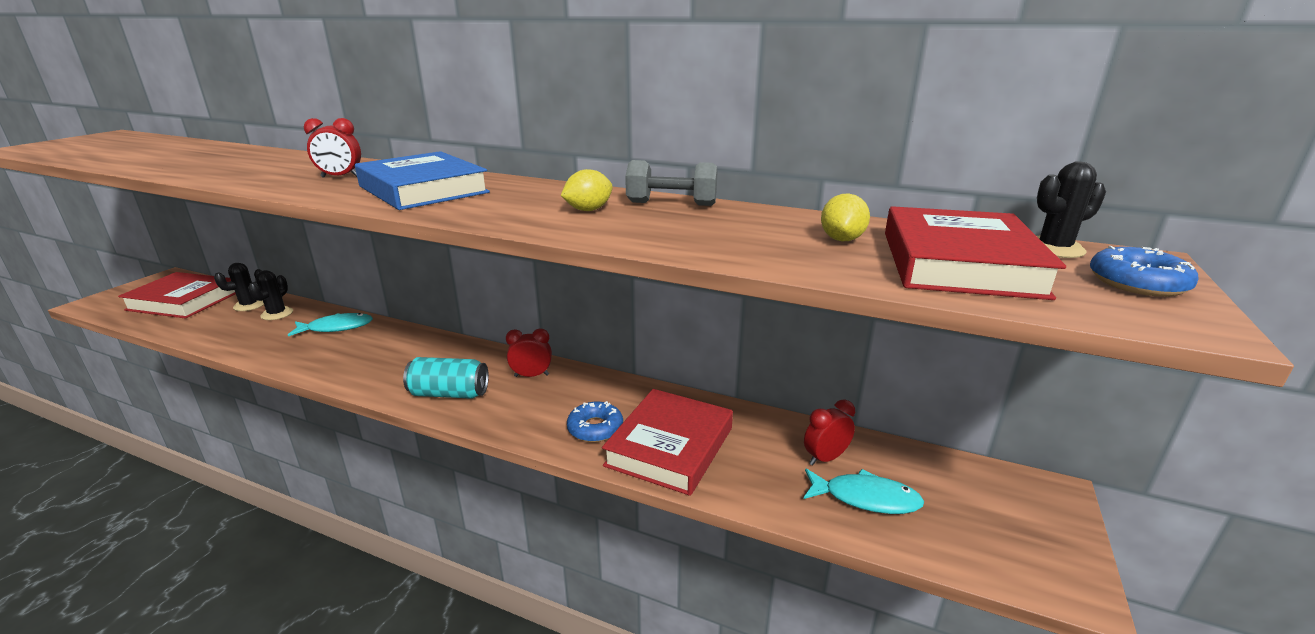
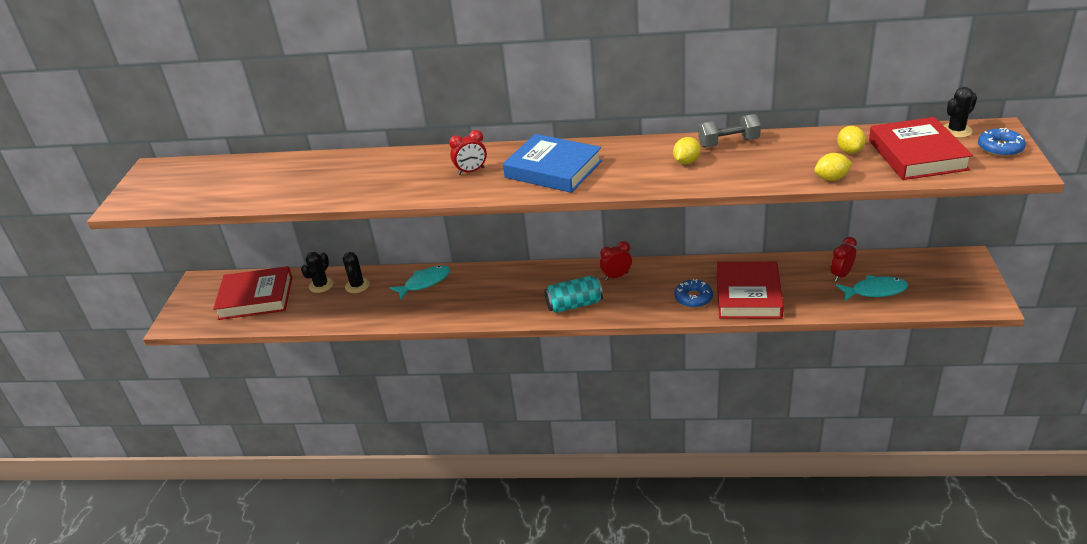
camera: 15 degrees left, 10 degrees up
none -> yellow lemon [814,153,852,181]

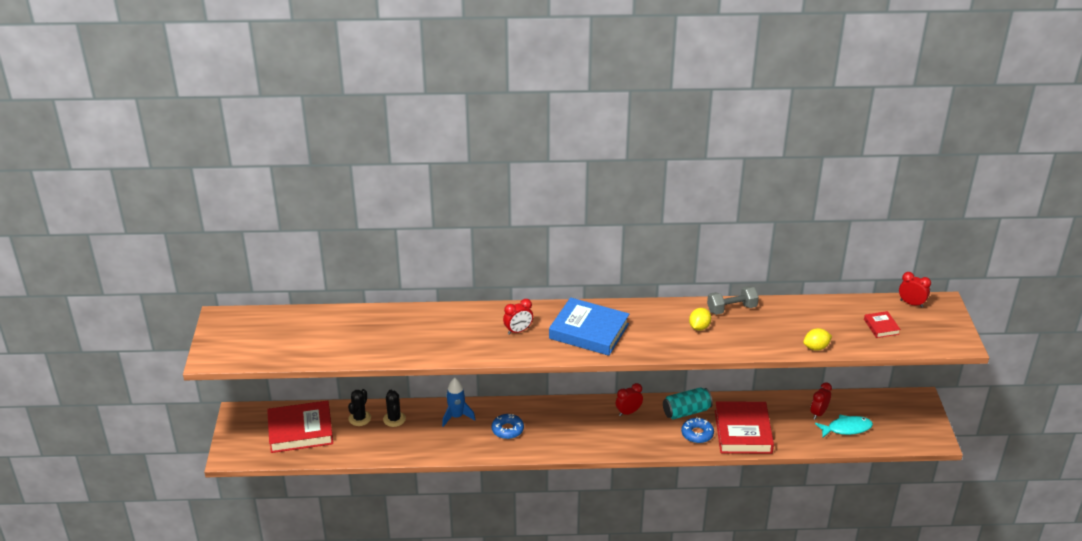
camera: 10 degrees left, 0 degrees up
turquoise fish [390,265,450,300] -> blue rocket [442,378,476,427]
turquoise can [544,276,603,313] -> turquoise can moved to [663,388,713,419]
yellow lemon [837,126,866,154] -> none
red book [869,117,973,180] -> red book [864,311,901,338], size x0.47
black cactus [943,87,977,138] -> red clock [899,272,931,308]
blue donut [978,128,1026,157] -> blue donut moved to [492,414,524,439]

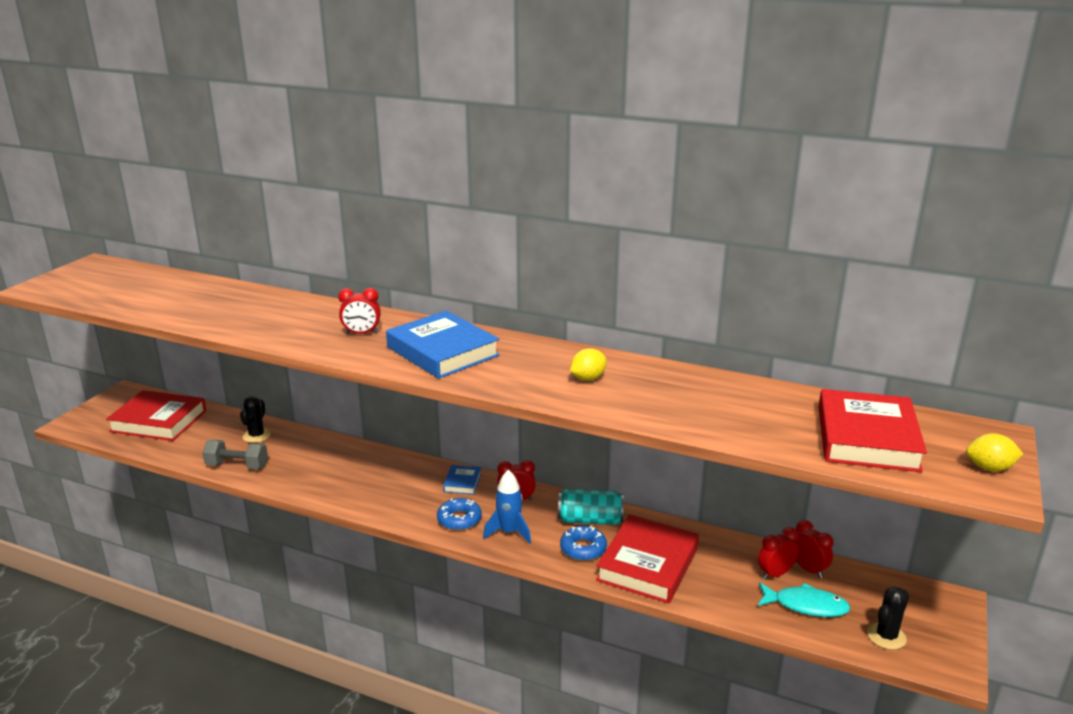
camera: 25 degrees right, 10 degrees down
black cactus [348,389,371,426] -> black cactus moved to [867,586,909,650]
blue rocket [442,378,476,427] -> blue rocket moved to [483,470,531,544]
blue donut [492,414,524,439] -> blue donut moved to [437,498,482,531]
grey dumbbell [707,286,759,315] -> grey dumbbell moved to [202,440,268,469]
yellow lemon [803,328,832,351] -> yellow lemon moved to [966,433,1023,472]
red book [864,311,901,338] -> red book [818,389,927,472], size x2.15
red clock [899,272,931,308] -> red clock moved to [794,520,834,578]
none -> blue book [443,465,481,495]

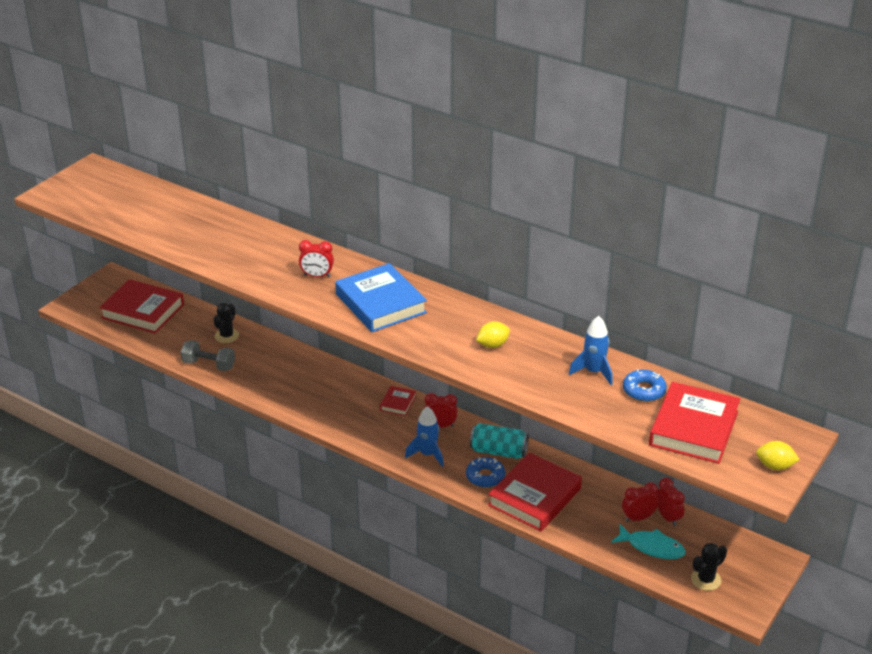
camera: 10 degrees right, 10 degrees up
blue donut [437,498,482,531] -> blue donut moved to [623,369,667,402]
blue book [443,465,481,495] -> red book [380,386,416,416]
none -> blue rocket [569,316,613,385]

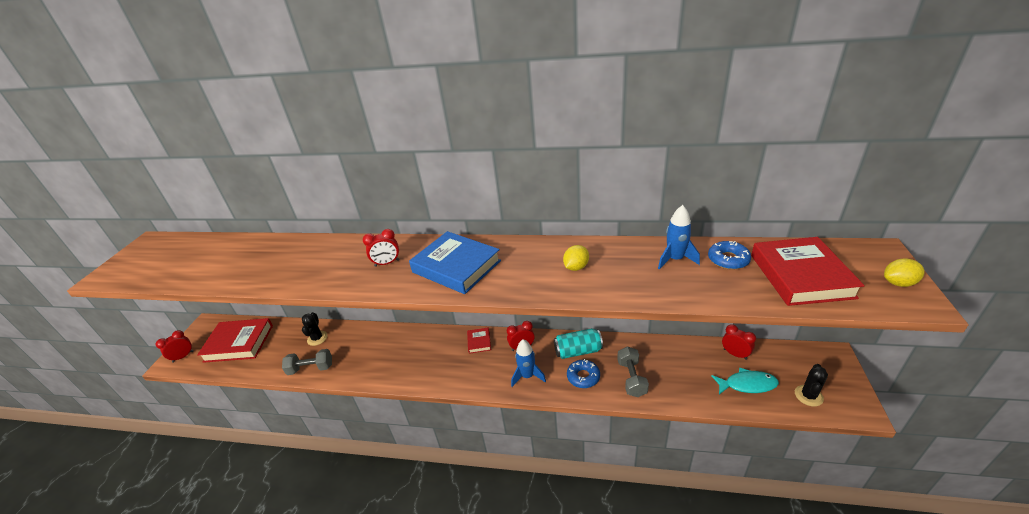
camera: 20 degrees left, 0 degrees up
red book [488,452,582,532] -> grey dumbbell [617,346,649,397]
red clock [622,482,658,522] -> red clock moved to [156,330,194,363]

